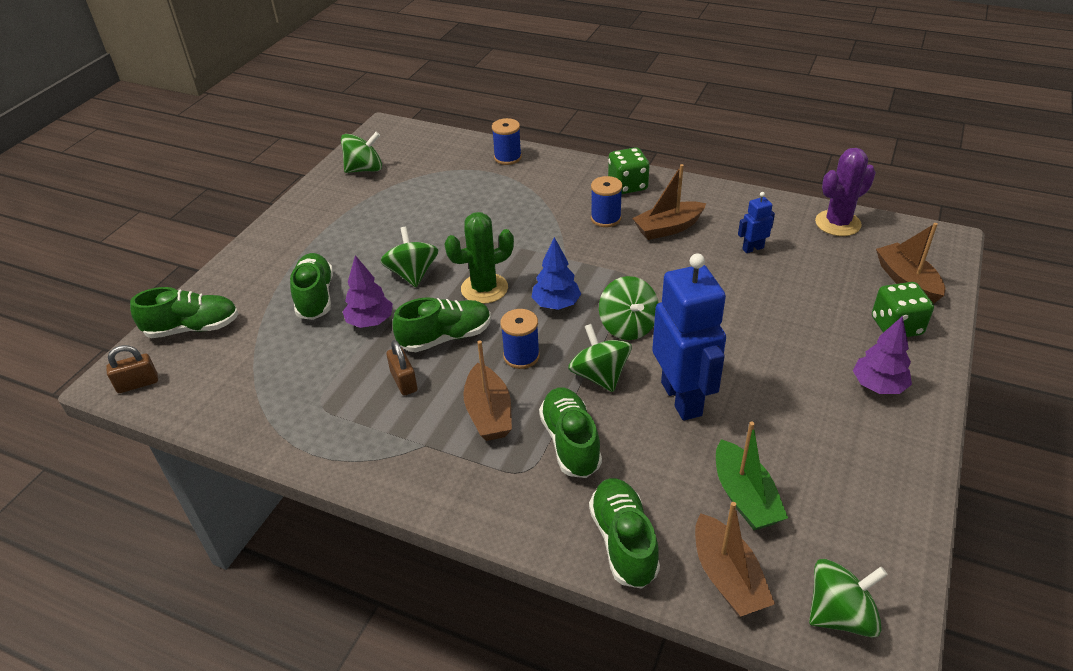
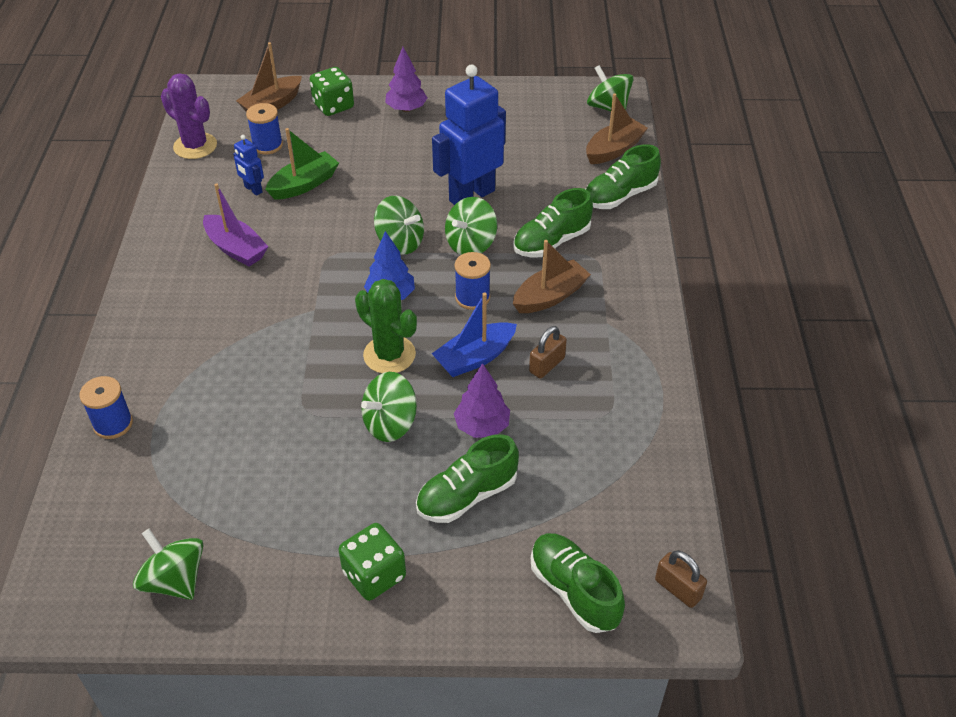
camera: 115 degrees left, 5 degrees up
green shoe [392,297,491,352] -> blue boat [432,293,517,377]
blue spool [591,176,623,227] -> blue spool moved to [246,103,283,154]
green spinning top [599,276,659,340] -> green spinning top turned 75 degrees clockwise [374,196,424,255]
green dice [608,147,650,194] -> green dice moved to [339,523,406,601]
brown boat [632,164,706,240] -> purple boat [203,183,269,267]
green boat [716,422,788,530] -> green boat moved to [265,128,339,200]

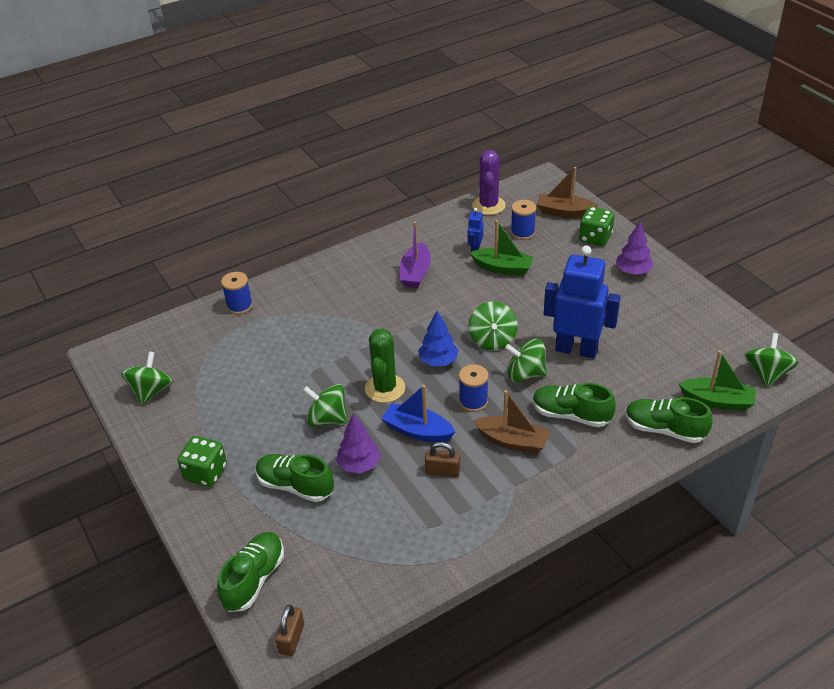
camera: 60 degrees right, 5 degrees down
brown boat [586,94,648,164] -> green boat [679,350,756,411]

